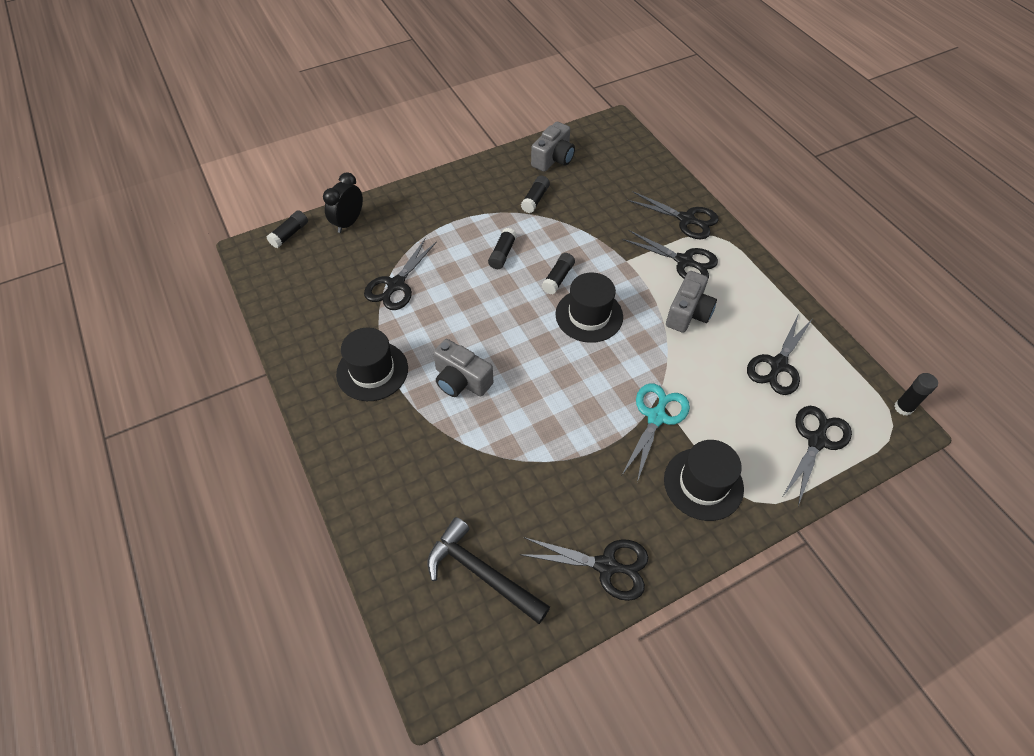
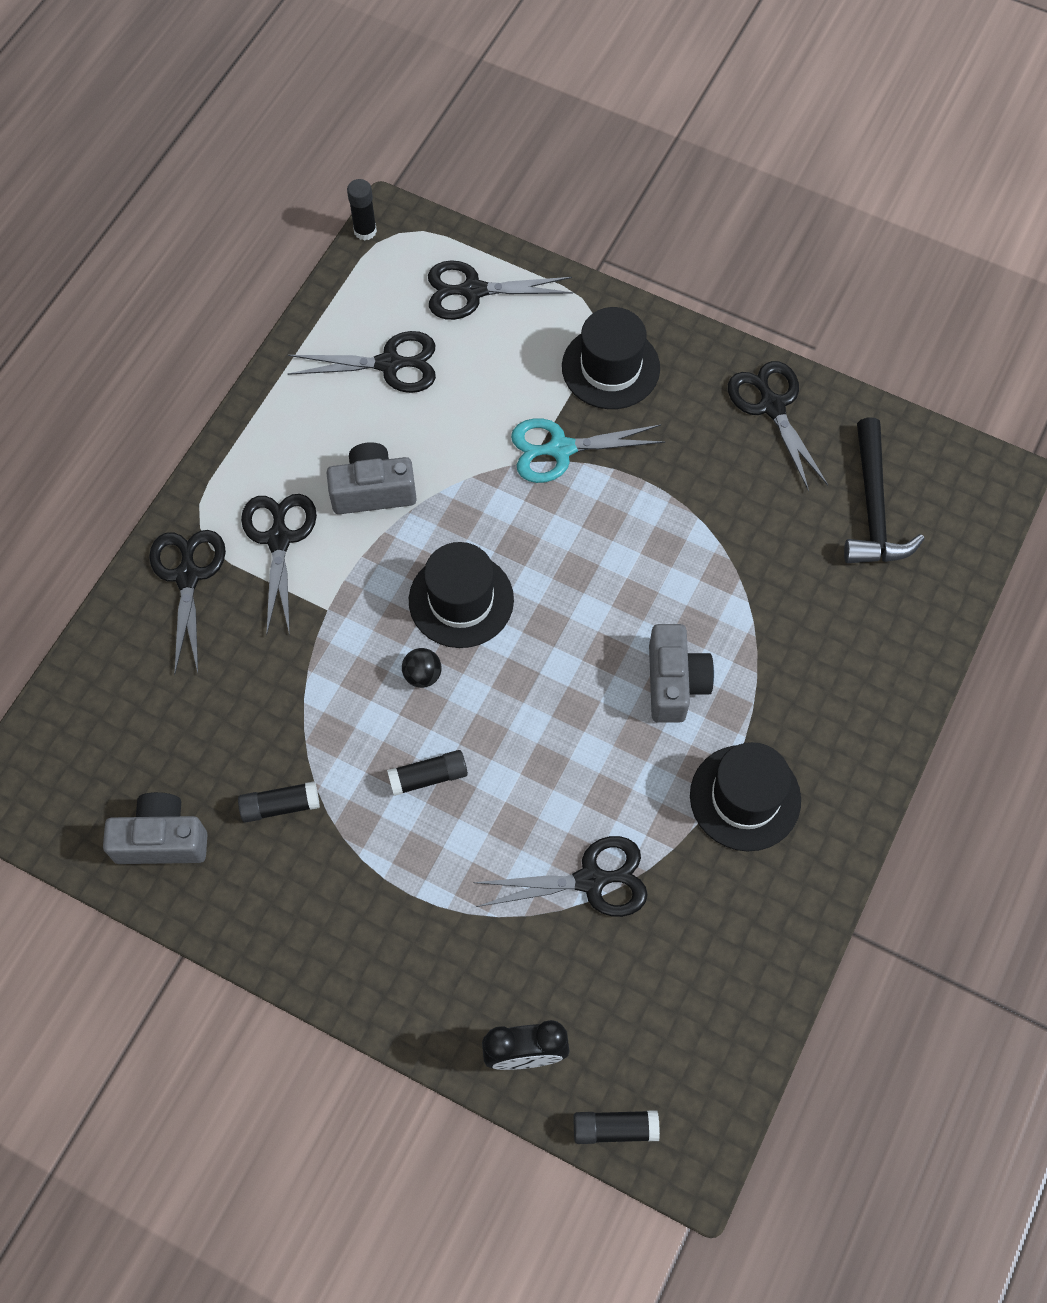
camera: 125 degrees left, 10 degrees up
black glue stick [542,253,575,294] -> black ball [402,648,442,688]

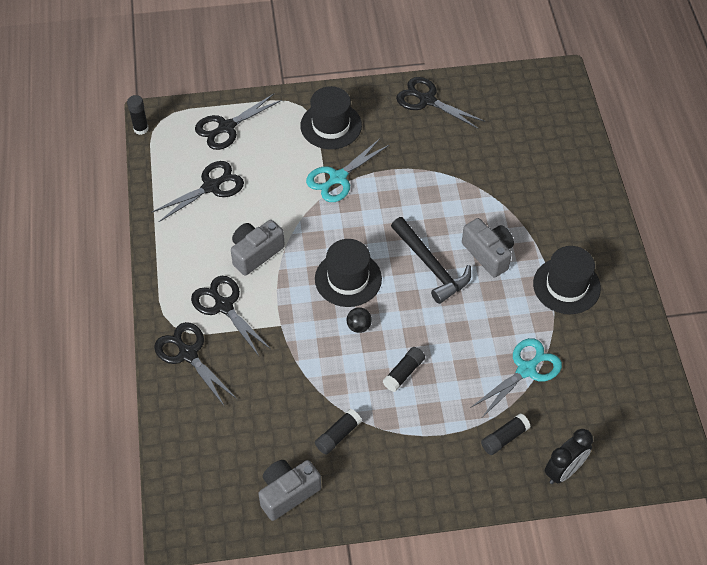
camera: 35 degrees left, 10 degrees down
black scissors [473,836,648,917] -> turquoise scissors [472,338,562,418]
black glue stick [574,1110,660,1144] -> black glue stick moved to [481,414,531,455]
black hammer [844,418,925,563] -> black hammer moved to [391,217,471,304]

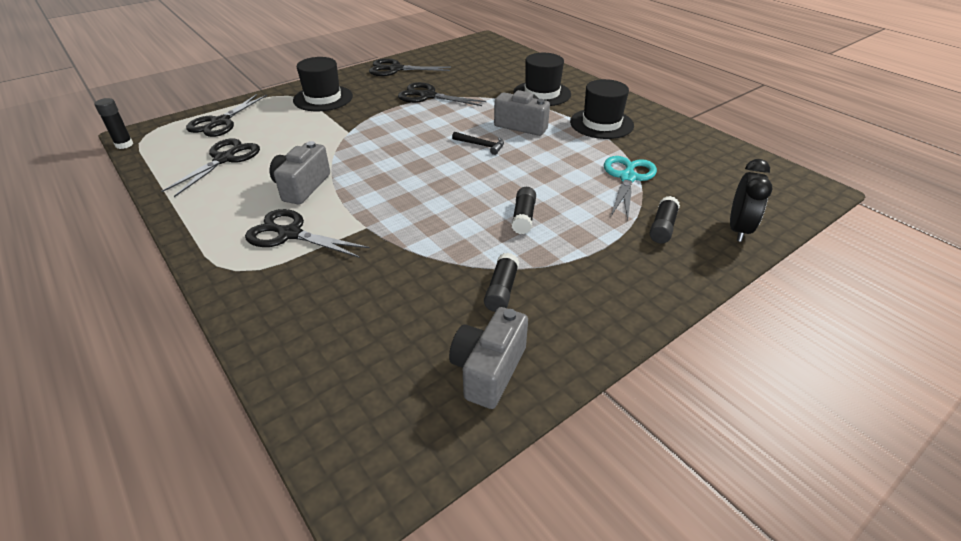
camera: 30 degrees left, 15 degrees down
black scissors [154,322,237,407] -> black scissors moved to [398,82,486,106]
turquoise scissors [306,139,389,202] -> none
black hat [315,239,382,307] -> black hat moved to [513,53,571,106]
black ball [347,307,372,333] -> none
black hammer [391,217,471,304] -> black hammer [452,132,504,155], size x0.52

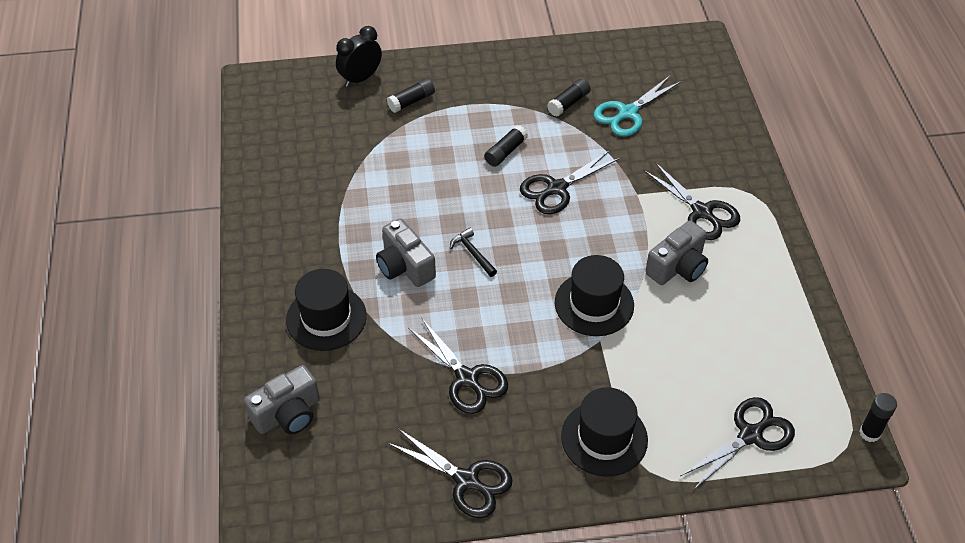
camera: 150 degrees left, 10 degrees up
black scissors [161,139,260,197] -> black scissors moved to [520,150,620,214]
grey camera [449,307,528,409] -> grey camera moved to [244,365,320,434]
black hat [570,79,634,139] -> black hat moved to [555,255,634,336]
turquoise scissors [604,156,657,220] -> turquoise scissors moved to [594,75,682,136]

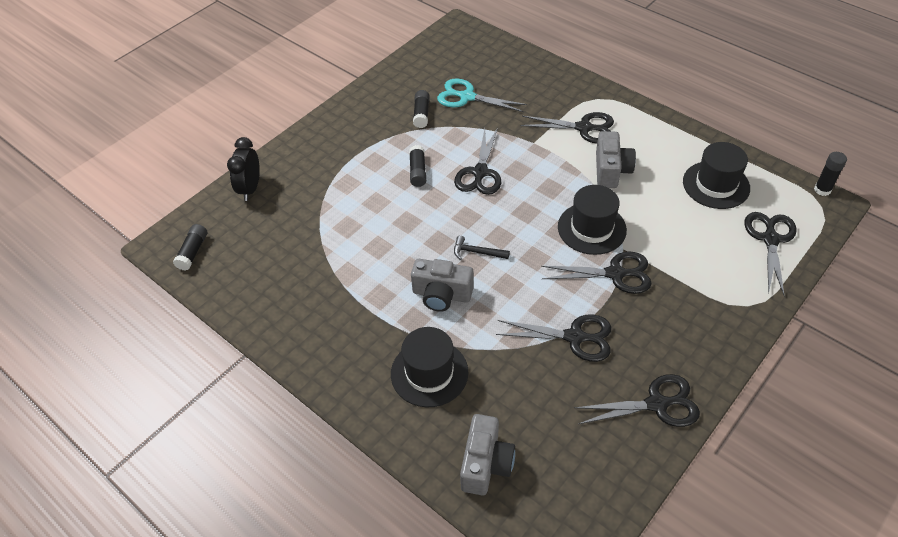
camera: 40 degrees left, 0 degrees up
black glue stick [387,78,435,113] -> black glue stick moved to [173,224,207,271]
black hat [561,387,648,477] -> black hat moved to [683,142,750,209]
turquoise scissors [594,75,682,136] -> turquoise scissors turned 105 degrees clockwise [437,78,527,112]
none -> black scissors [541,252,652,294]

